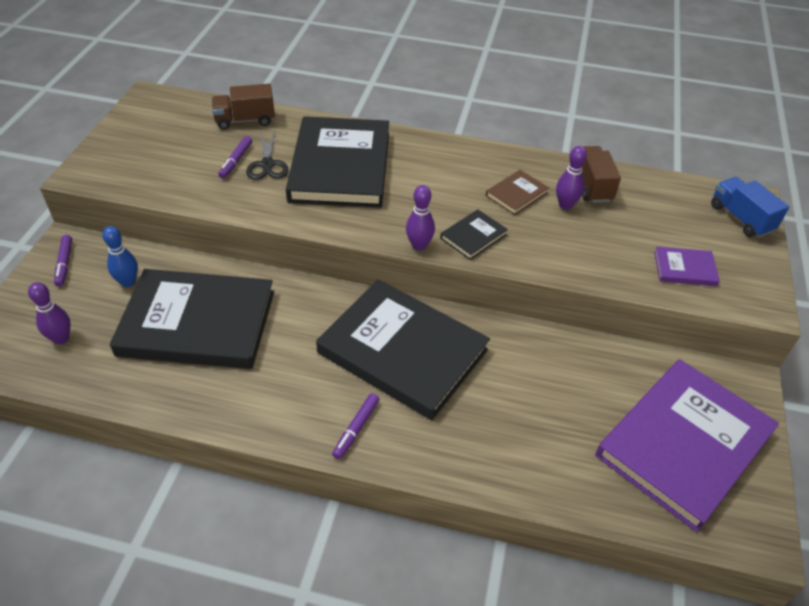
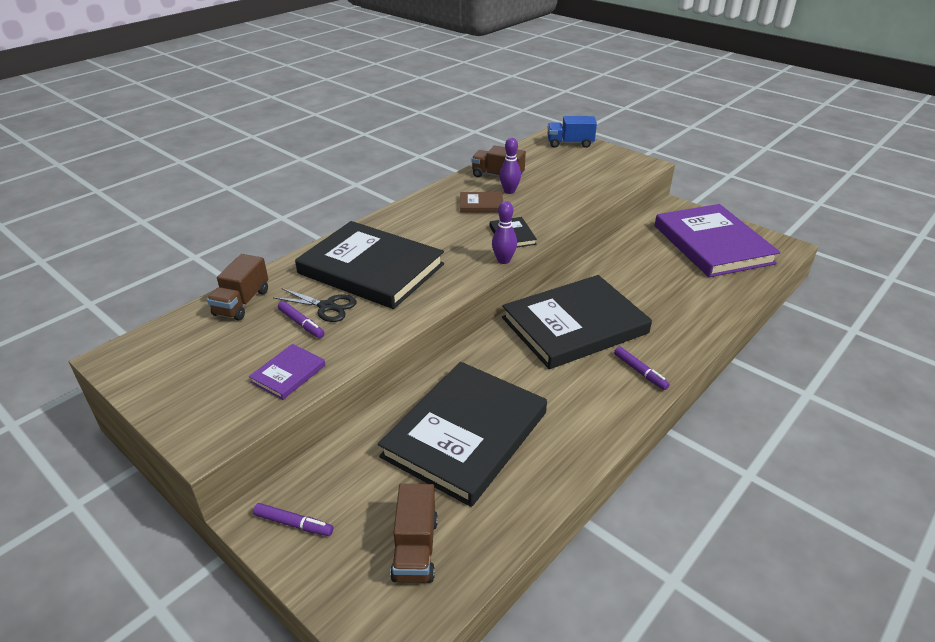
camera: 60 degrees left, 10 degrees down
purple bowling pin [28,282,71,344] -> brown truck [390,484,438,583]
blue bowling pin [102,226,138,287] -> none
brown book [486,170,549,215] -> brown book turned 75 degrees counterclockwise [460,192,503,213]
purple book [654,246,720,286] -> purple book moved to [249,344,325,400]

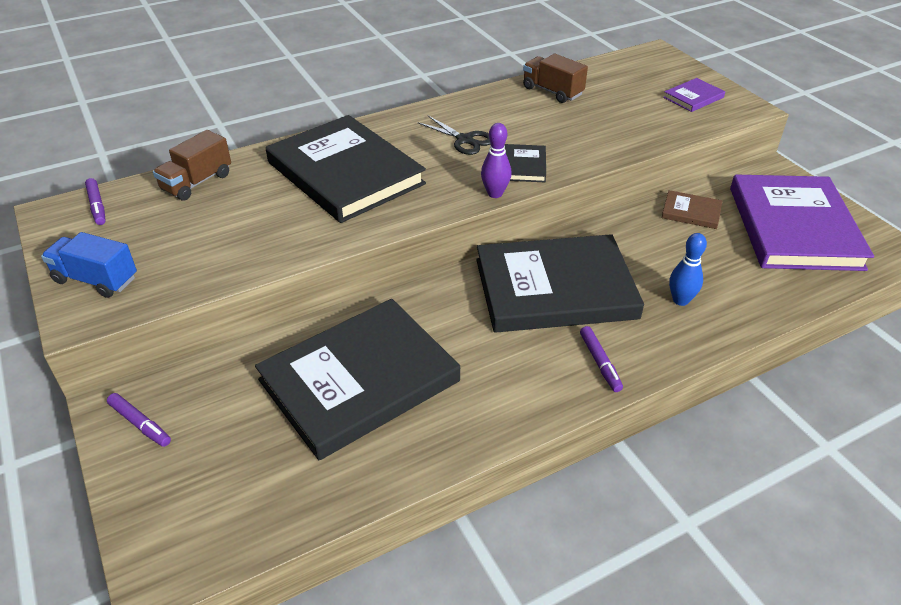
camera: 20 degrees right, 5 degrees up
purple book [249,344,325,400] -> purple book moved to [663,78,725,112]
black scissors [273,288,357,322] -> black scissors moved to [417,116,491,155]
purple marker [278,301,325,338] -> purple marker moved to [85,178,106,225]
brown truck [390,484,438,583] -> none
brown book [460,192,503,213] -> brown book moved to [661,190,722,229]
purple bowling pin [499,138,521,194] -> none
blue truck [547,116,597,148] -> blue truck moved to [41,232,137,298]
none -> blue bowling pin [669,233,707,306]

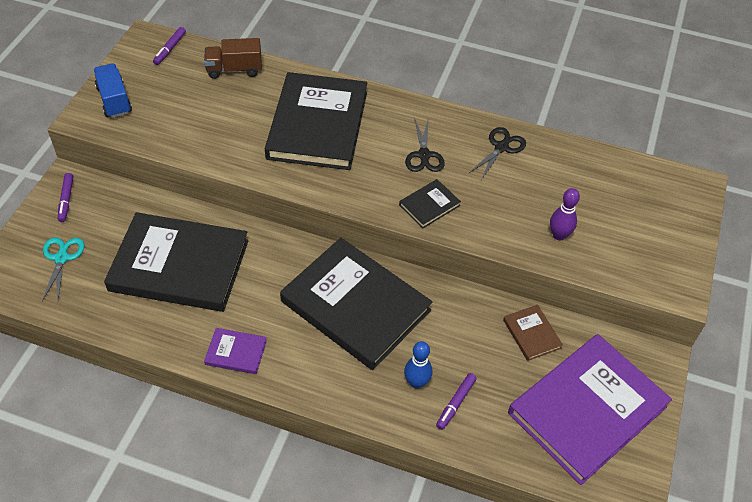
camera: 45 degrees right, 10 degrees up
purple bowling pin [481,123,512,198] -> purple bowling pin moved to [550,188,580,241]
brown truck [523,54,588,103] -> none
purple marker [580,326,623,392] -> purple marker moved to [436,373,477,430]
purple book [663,78,725,112] -> purple book moved to [204,328,267,374]
none -> turquoise scissors [42,238,85,301]
none -> black scissors [469,127,526,180]

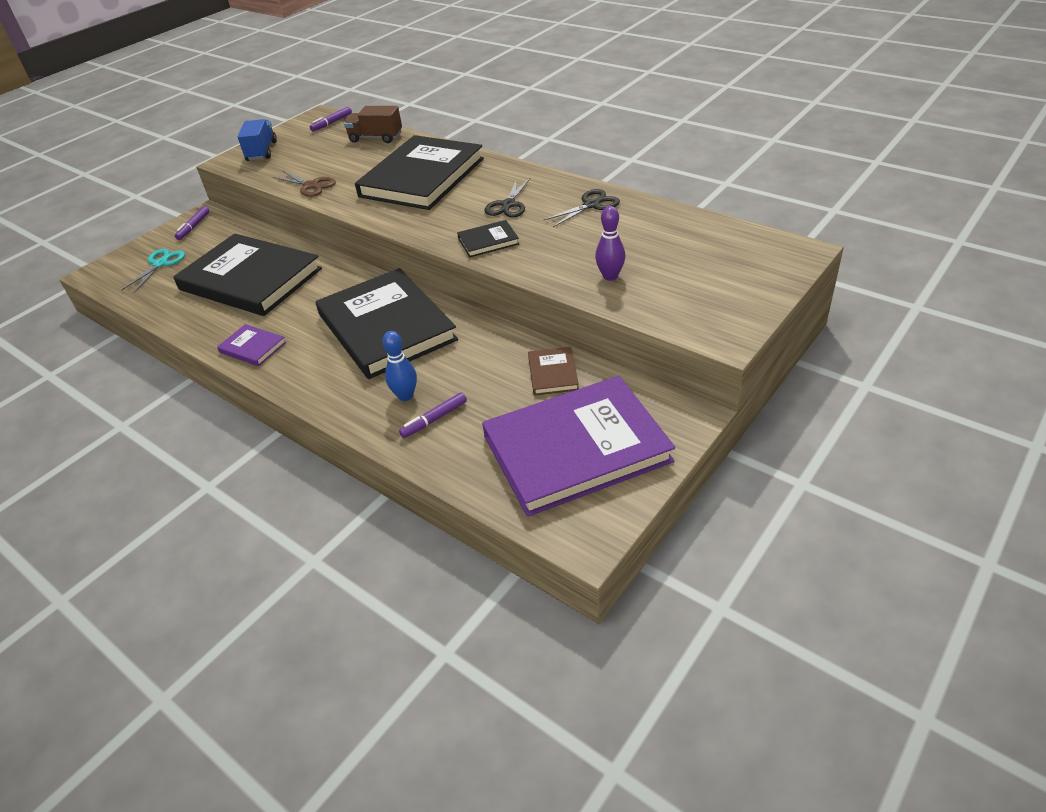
camera: 25 degrees right, 10 degrees down
none -> brown scissors [273,170,336,197]

